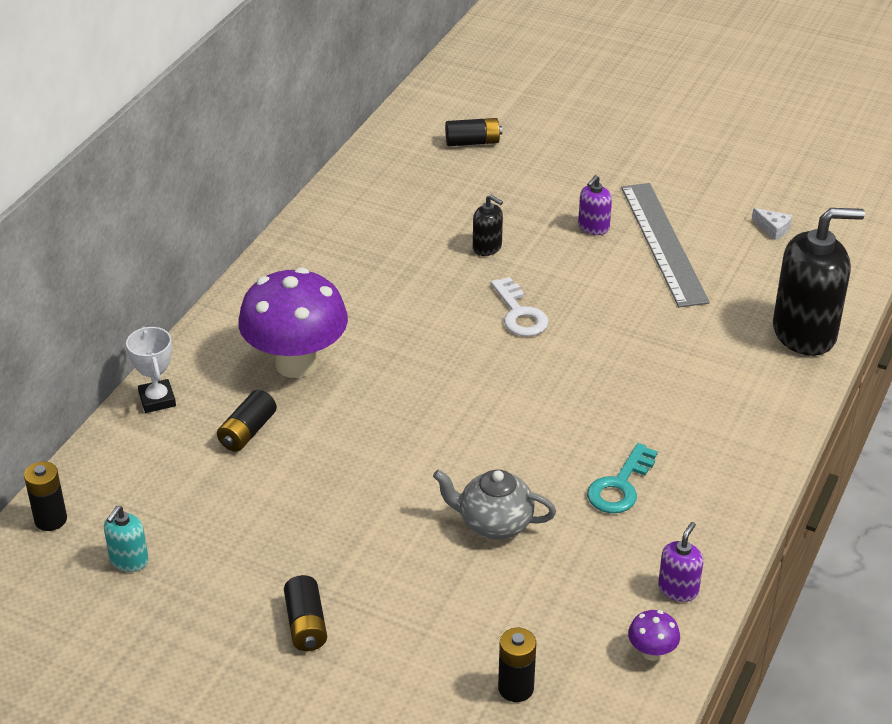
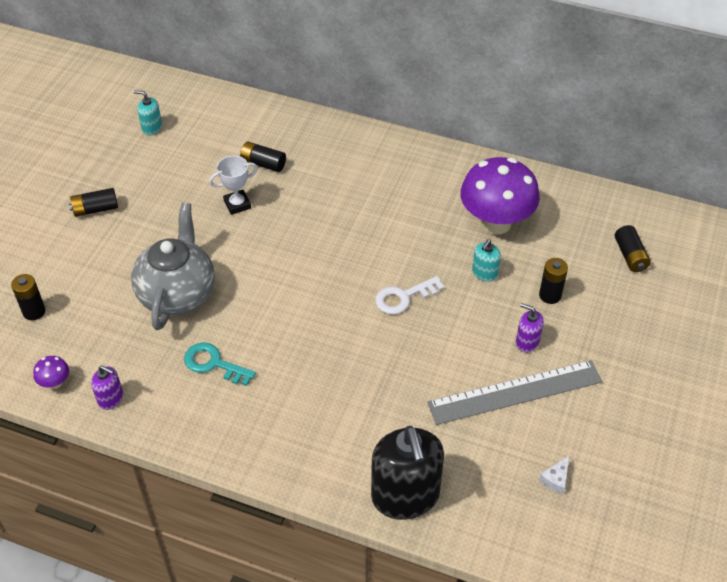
camera: 85 degrees right, 10 degrees up
black battery [24,461,67,531] -> black battery moved to [539,258,568,304]
white trophy [126,327,176,413] -> white trophy moved to [209,156,258,215]
purple mushroom [238,268,348,378] -> purple mushroom moved to [460,157,540,235]
grey teapot [433,470,556,539] -> grey teapot [131,203,215,330], size x1.60
black soap dispenser [473,195,503,256] -> turquoise soap dispenser [472,239,501,282]

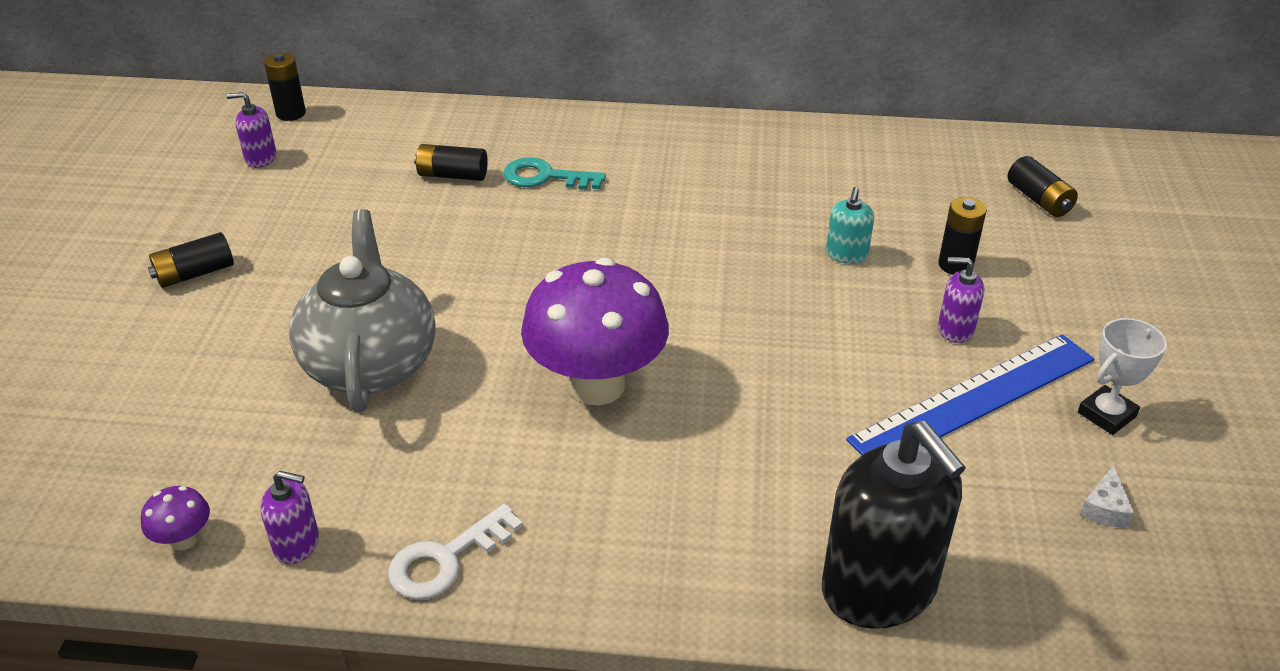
camera: 15 degrees left, 10 degrees down
black battery [11,274,46,320] -> black battery moved to [264,52,306,121]
turquoise soap dispenser [134,90,162,136] -> purple soap dispenser [226,92,277,168]
turquoise key [184,343,256,386] -> turquoise key moved to [504,157,606,190]
white trophy [209,156,258,215] -> white trophy moved to [1078,318,1167,435]
white key [375,276,444,315] -> white key moved to [388,504,523,600]
grey ruler [427,360,602,425] -> blue ruler [846,334,1095,455]
purple mushroom [460,157,540,235] -> purple mushroom moved to [521,258,669,405]

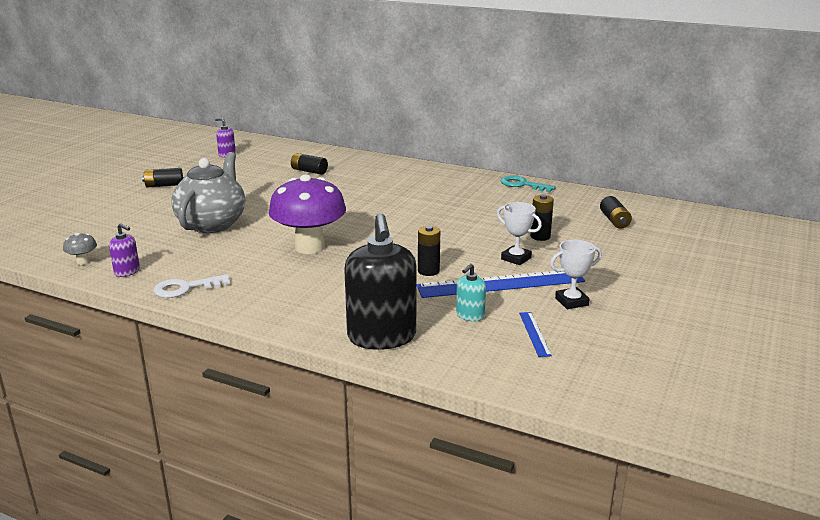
camera: 20 degrees right, 15 degrees down
purple mushroom [141,486,210,550] -> grey mushroom [63,233,97,265]
black battery [264,52,306,121] -> black battery moved to [418,226,440,276]
turquoise key [504,157,606,190] -> turquoise key moved to [500,175,556,192]
turquoise soap dispenser [826,187,874,264] -> turquoise soap dispenser moved to [456,263,486,321]
purple soap dispenser [938,257,984,343] -> white trophy [497,202,542,265]
white cheese [1079,465,1135,528] -> blue ruler [519,312,552,357]

